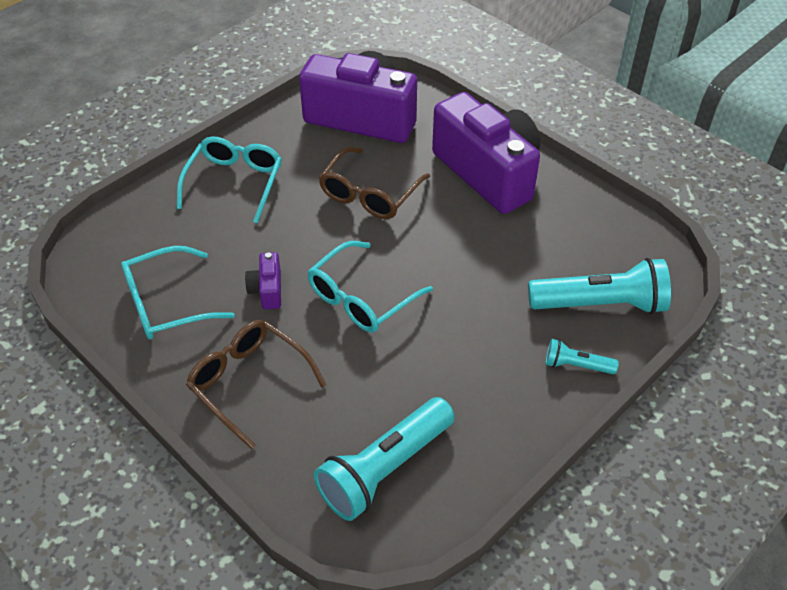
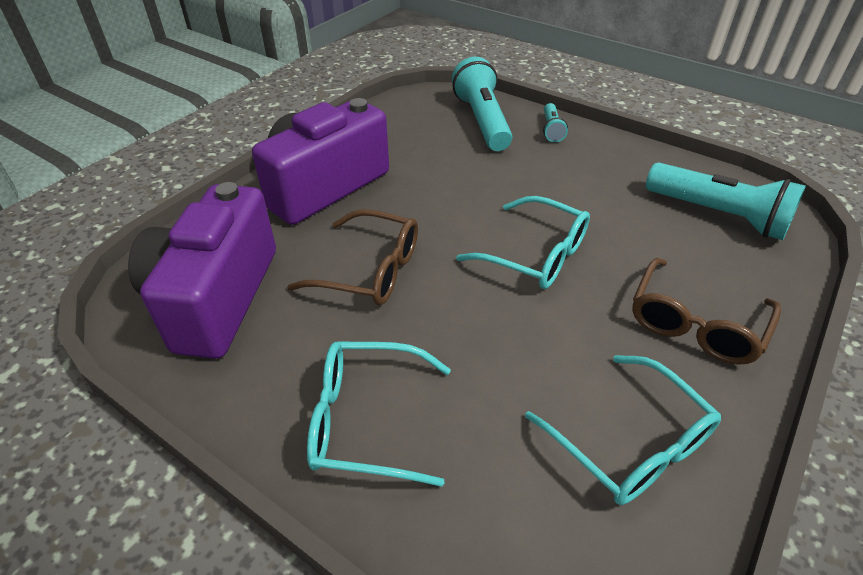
camera: 100 degrees left, 5 degrees down
purple camera [245,252,281,309] -> none

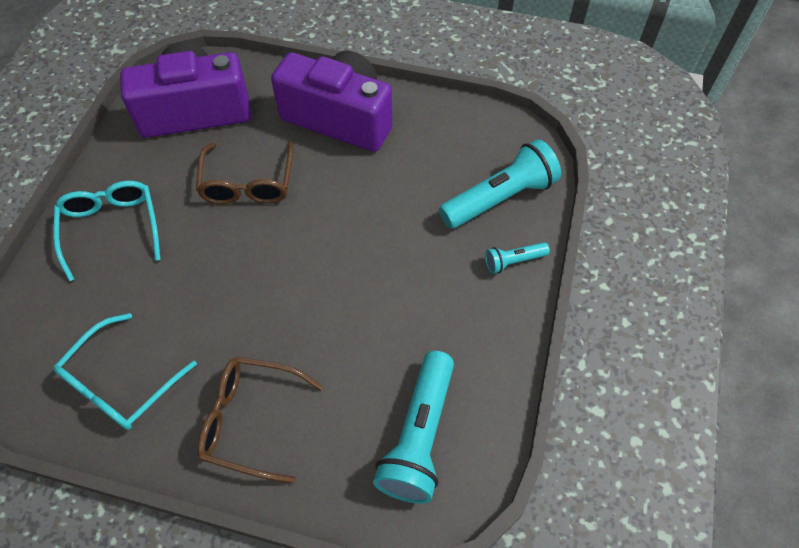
camera: 70 degrees right, 15 degrees up
turquoise glasses [456,196,590,289] -> none

